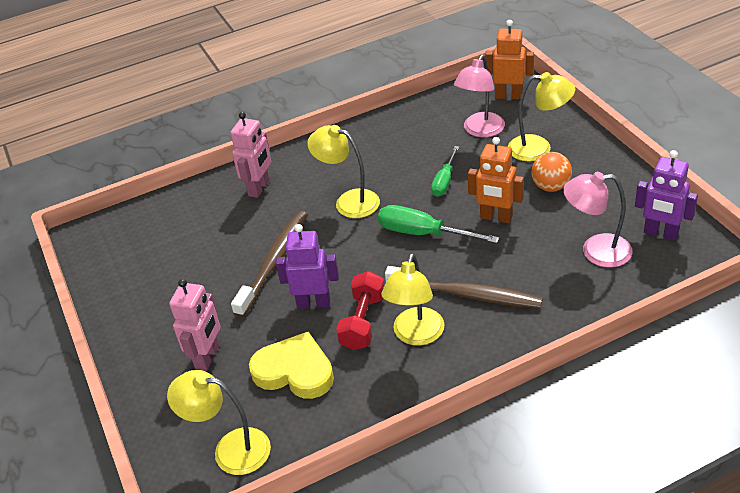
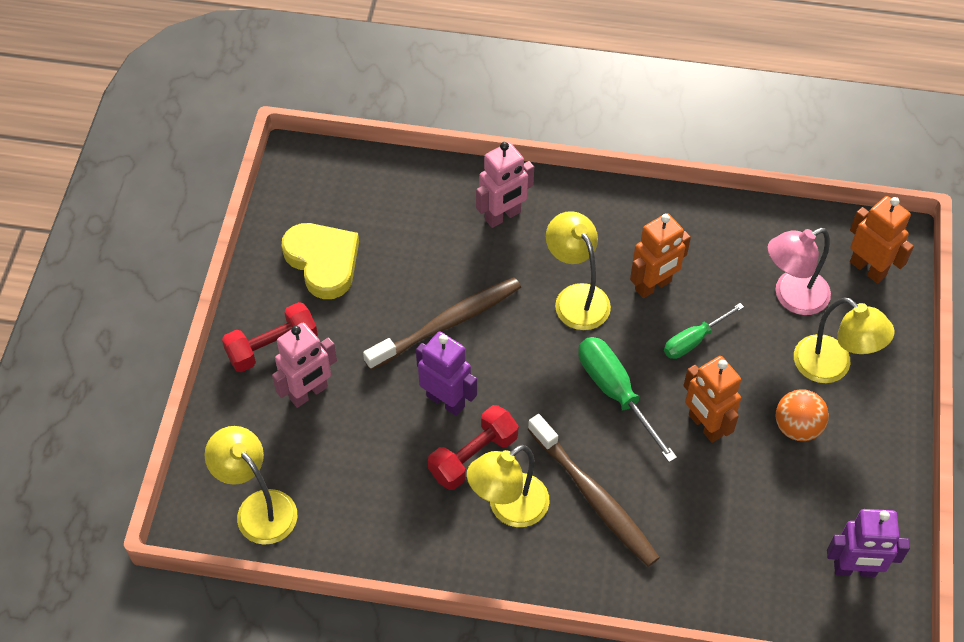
camera: 30 degrees right, 15 degrees up
yellow heart [249,332,334,399] -> yellow heart moved to [282,223,359,299]
pink lamp [563,172,633,268] -> none
purple robot [635,150,698,241] -> purple robot turned 60 degrees counterclockwise [827,509,910,577]
none -> red dumbbell [222,302,318,372]
none -> orange robot [630,213,691,298]

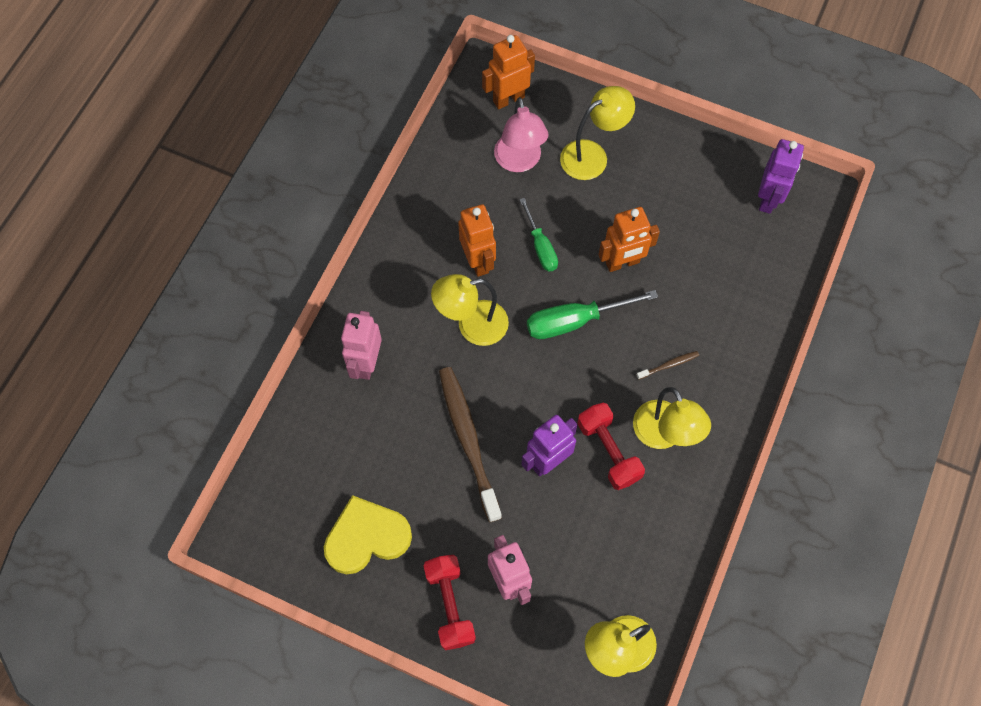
camera: 75 degrees left, 10 degrees up
pink robot [476,142,534,228] -> pink robot turned 150 degrees counterclockwise [341,311,382,380]
brown toothbrush [528,414,660,567] -> brown toothbrush [636,351,699,380], size x0.42
orange ball [776,389,829,441] -> none

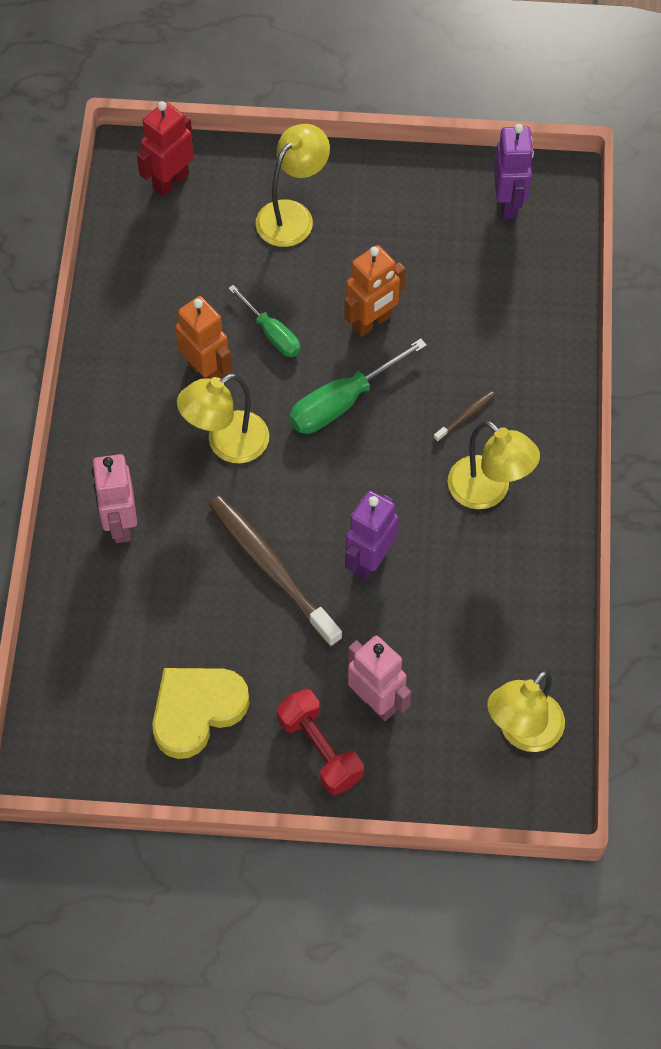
camera: 20 degrees left, 5 degrees down
orange robot [482,35,535,109] -> red robot [137,101,194,197]
pink lamp [494,97,548,172] -> none
red dumbbell [577,402,645,490] -> none

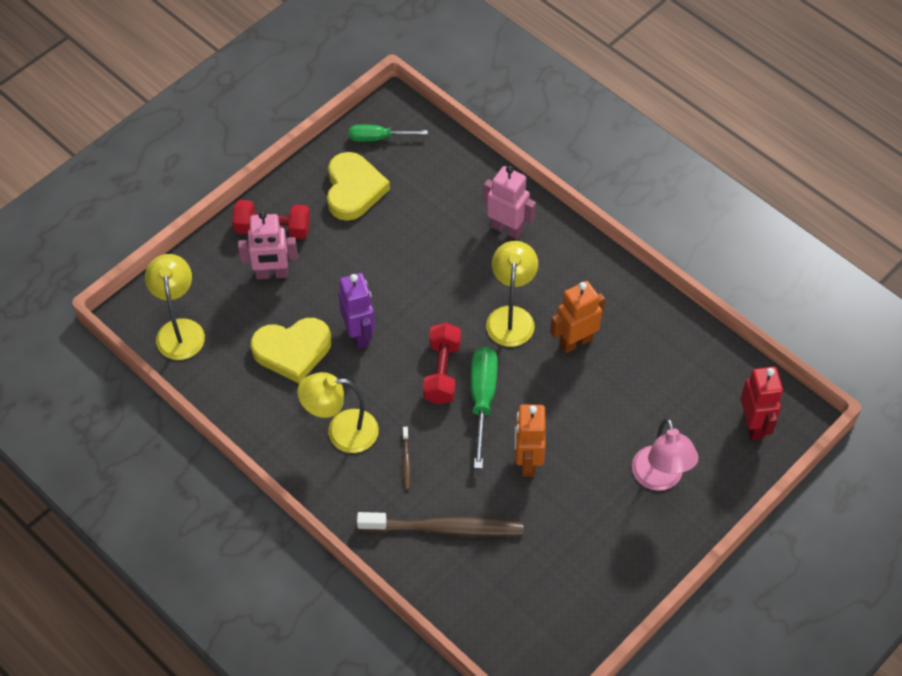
camera: 130 degrees right, 5 degrees down
orange robot [175,296,232,379] -> orange robot turned 150 degrees clockwise [550,281,605,353]
brown toothbrush [209,496,342,647] -> brown toothbrush moved to [357,512,524,536]
green screwdriver [228,285,301,357] -> green screwdriver moved to [349,125,428,142]
yellow lamp [256,124,330,247] -> pink lamp [632,418,699,491]
purple robot [494,124,534,219] -> none
none -> yellow heart [251,318,331,383]
none -> red dumbbell [423,323,461,404]

